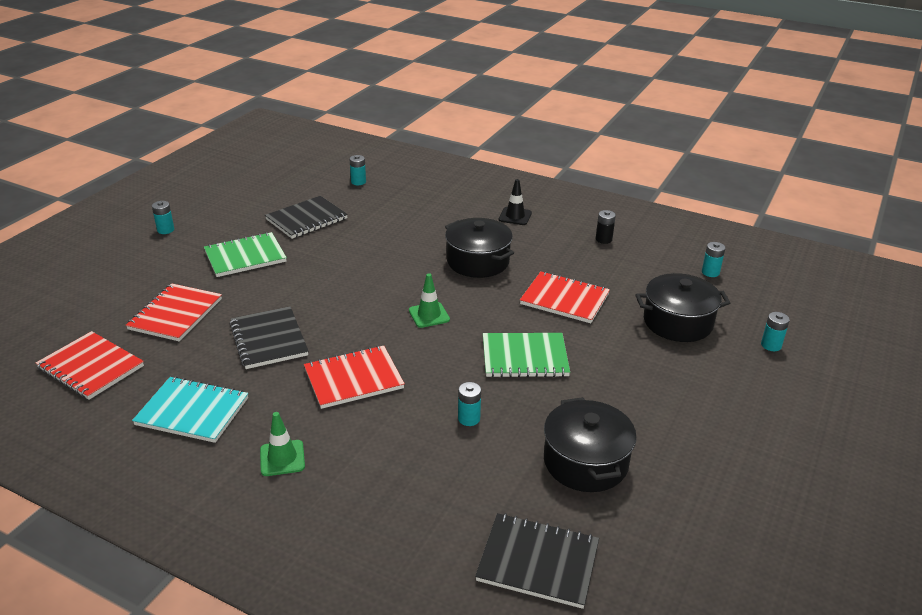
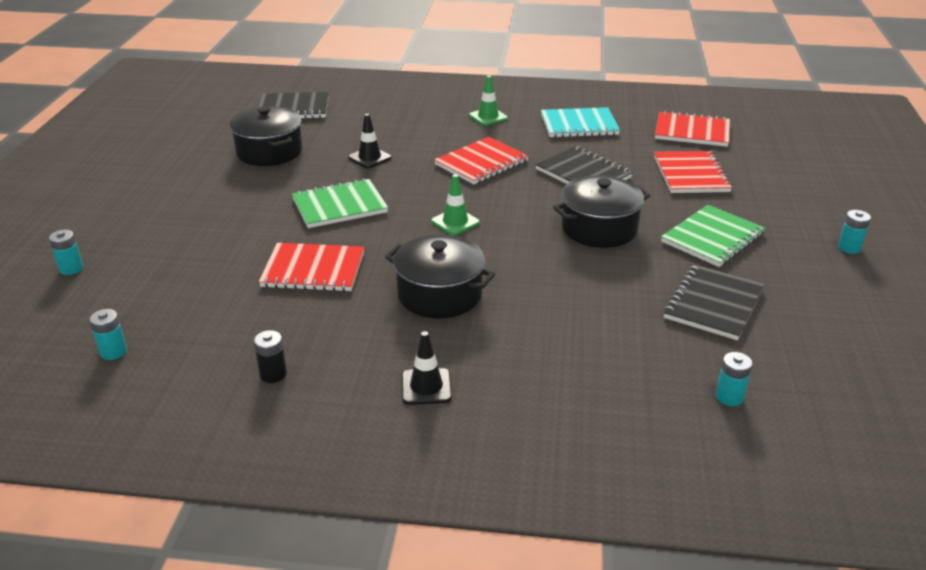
camera: 160 degrees right, 0 degrees up
turquoise battery [458,382,481,426] -> black traffic cone [348,114,392,168]
black pot [635,273,730,342] -> black pot moved to [553,175,651,248]

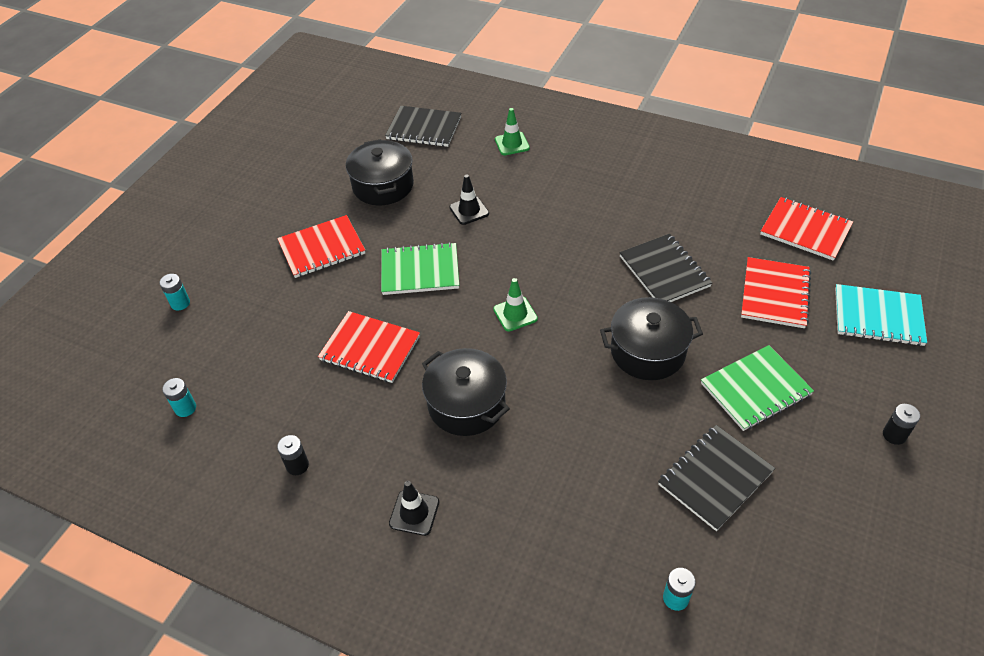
camera: 20 degrees right, 15 degrees up
red notebook [434,137,529,184] -> red notebook moved to [277,215,365,278]
green traffic cone [469,75,508,126] -> green traffic cone moved to [495,108,530,155]
turquoise notebook [541,107,620,138] -> turquoise notebook moved to [835,284,927,346]
turquoise battery [838,210,871,254] -> black battery [883,404,920,445]

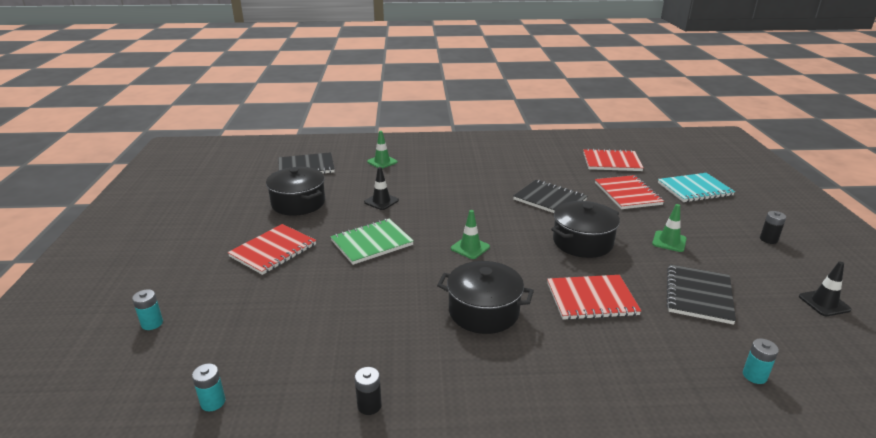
camera: 30 degrees left, 20 degrees down
red notebook [318,311,420,383] -> red notebook moved to [547,275,641,320]
black traffic cone [389,481,439,536] -> black traffic cone moved to [799,261,851,316]
green notebook [701,345,814,431] -> green traffic cone [652,204,687,252]

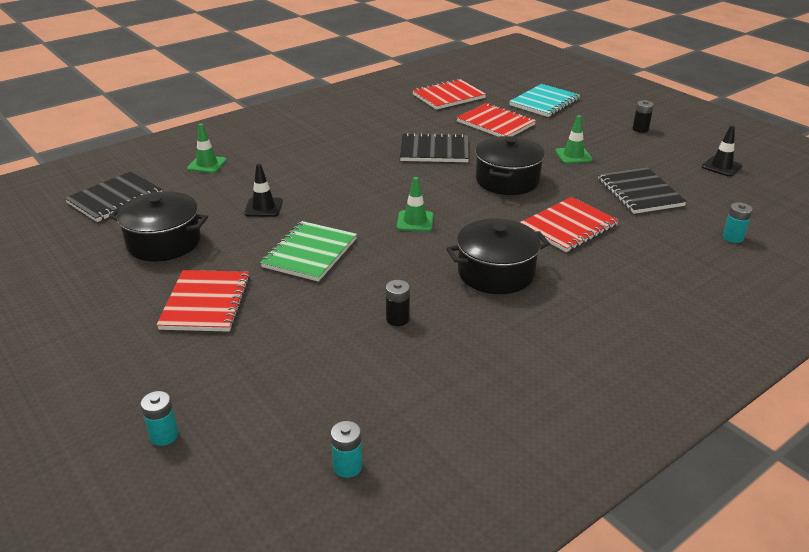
camera: 35 degrees left, 5 degrees up
black battery [355,367,382,415] -> black battery moved to [386,280,410,326]

